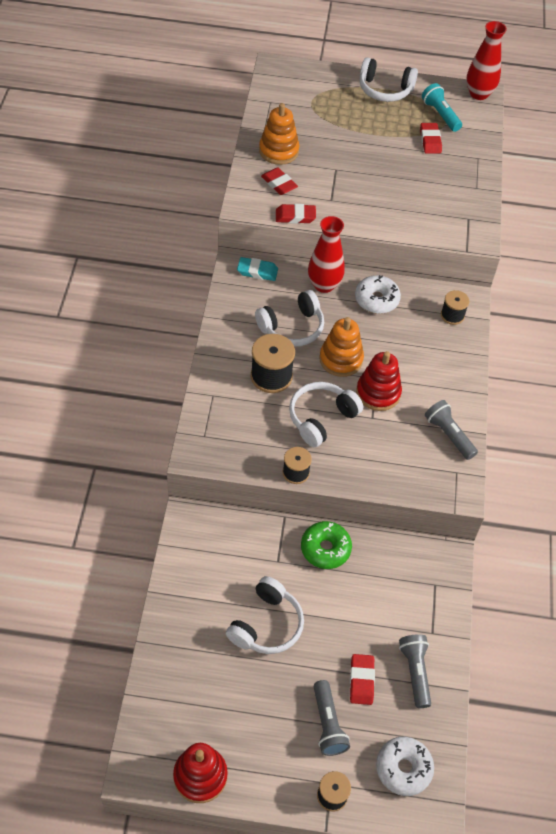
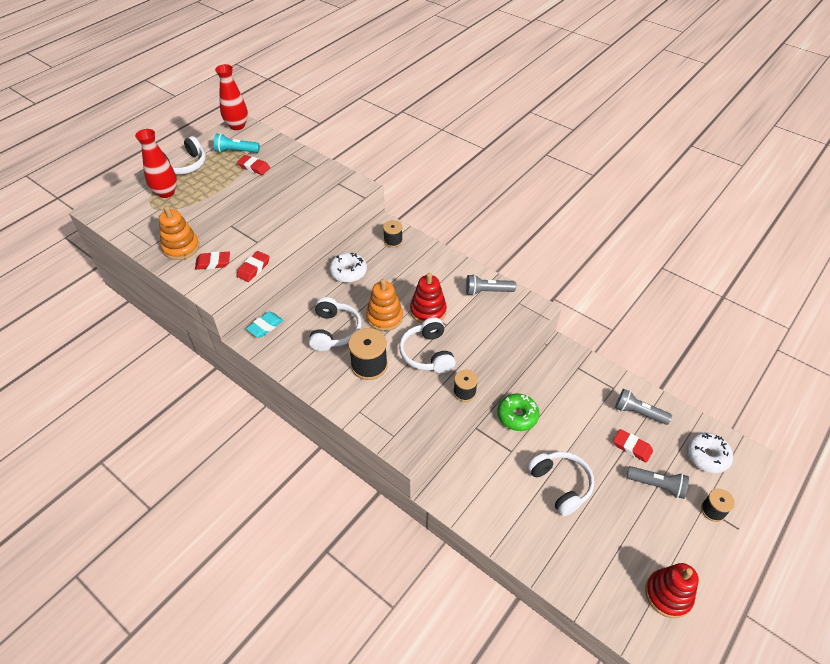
camera: 55 degrees left, 5 degrees down
red vase [308,216,345,293] -> red vase moved to [135,129,177,198]

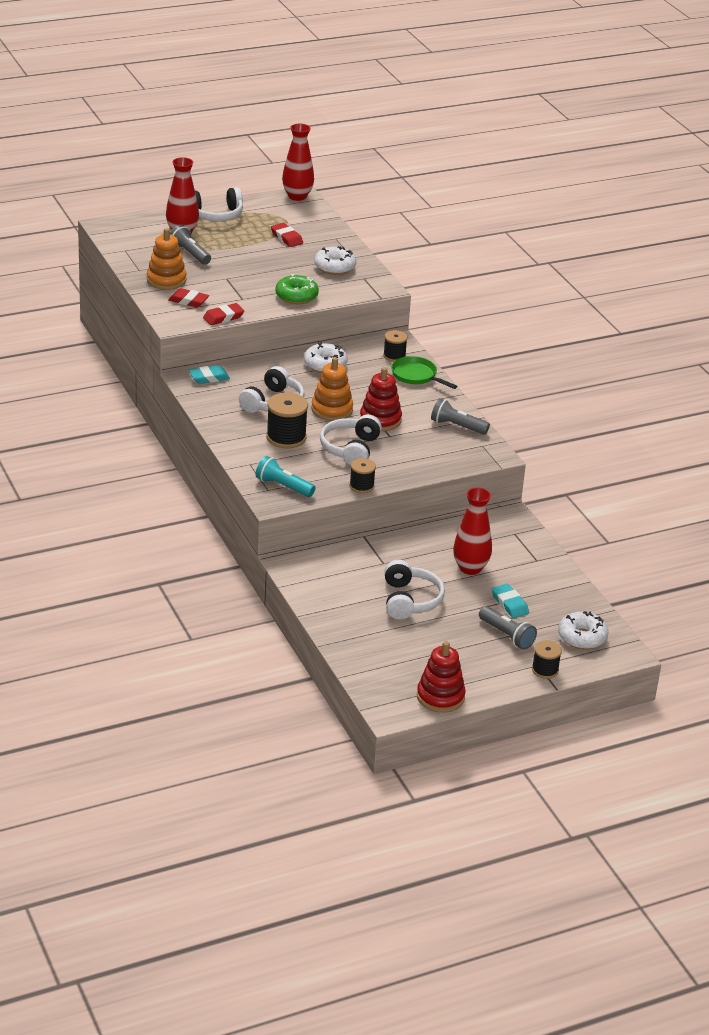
camera: 25 degrees right, 15 degrees down
turquoise flashlight [214,133,260,153] -> turquoise flashlight moved to [255,456,315,497]
green donut [497,394,540,431] -> green donut moved to [275,274,319,304]
red eraser [613,429,653,463] -> turquoise eraser [492,583,529,618]
grey flashlight [615,389,672,425] -> grey flashlight moved to [170,224,211,265]
none -> white donut [314,246,356,275]
none -> green pan [391,356,457,389]
none -> red vase [453,488,492,575]

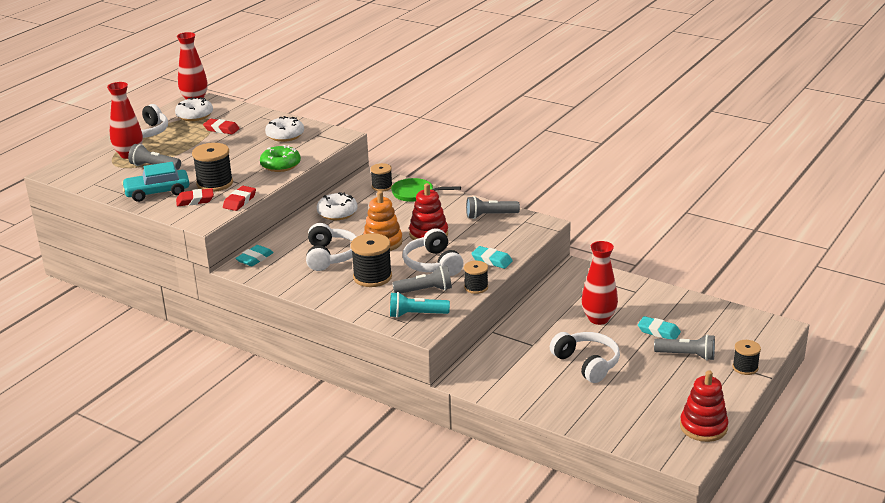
camera: 30 degrees left, 5 degrees down
orange stacking toy [147,228,186,290] -> turquoise car [122,162,190,202]
white donut [558,611,608,650] -> white donut moved to [175,97,213,121]
none -> black spool [192,143,233,192]
none -> grey flashlight [392,266,452,294]
none -> turquoise eraser [471,246,513,269]

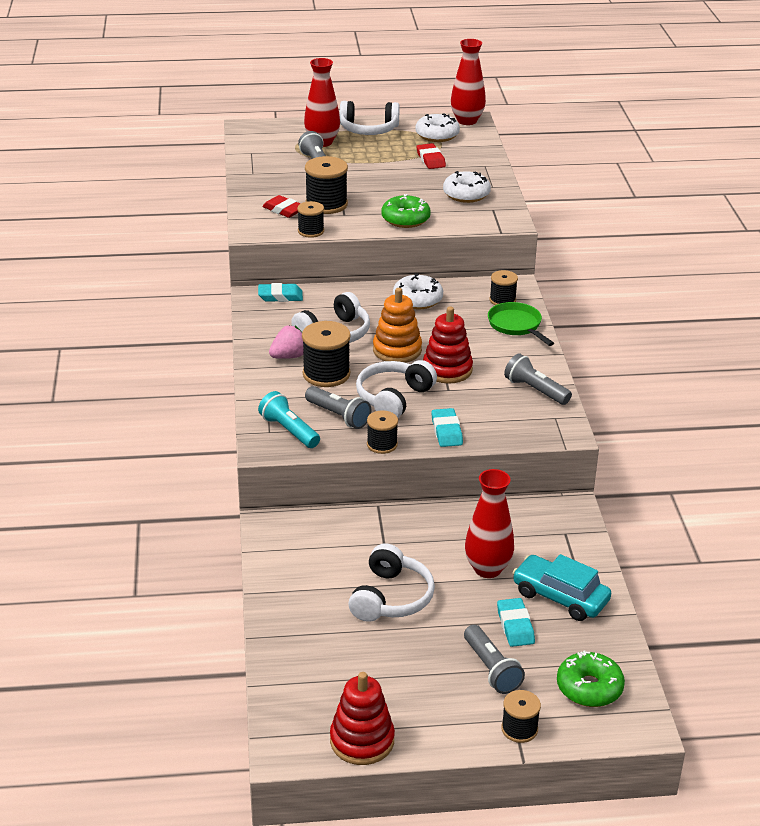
camera: 50 degrees right, 5 degrees up
turquoise car [122,162,190,202] -> turquoise car moved to [512,554,611,621]
red eraser [223,186,256,211] -> black spool [297,201,324,238]
none -> pink strawberry [269,325,303,359]
none -> green donut [557,650,625,707]

